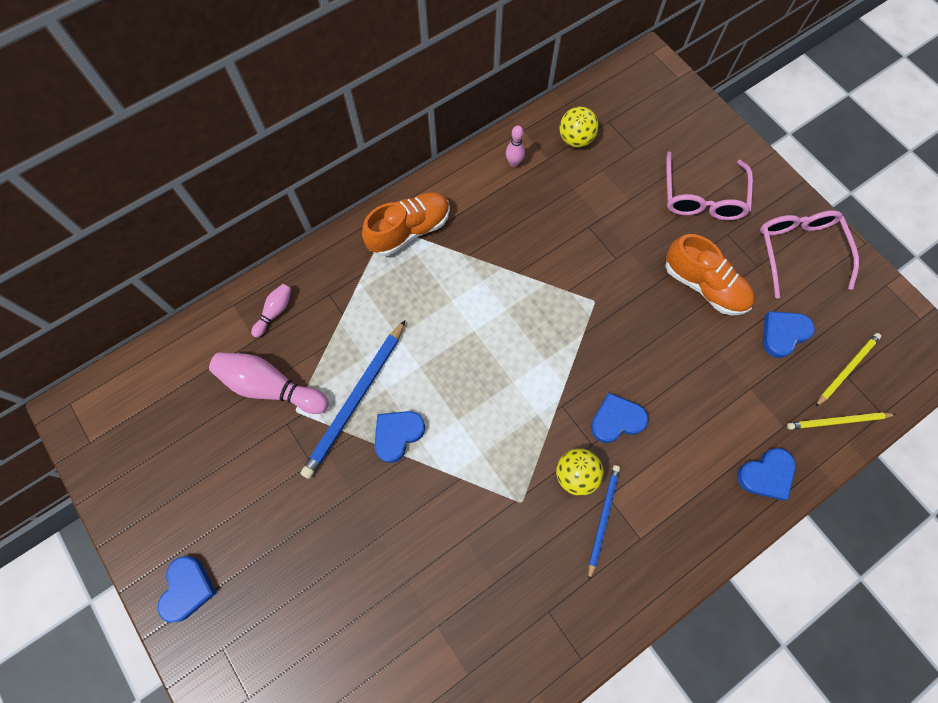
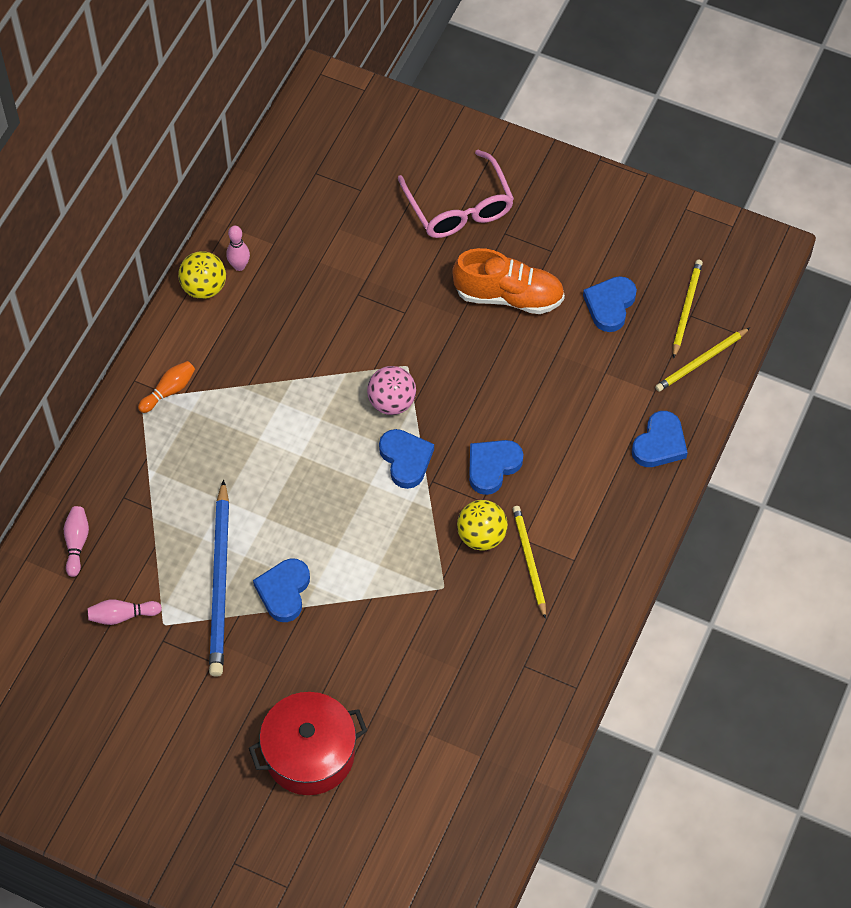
camera: 30 degrees left, 10 degrees down
blue heart [158,556,216,623] -> blue heart moved to [379,429,434,489]
pink bowling pin [209,352,329,414] -> pink bowling pin [88,600,162,625], size x0.52
orange shoe [362,192,450,256] -> orange bowling pin [138,361,195,413]
yellow ball [559,107,599,148] -> yellow ball moved to [178,251,226,299]
blue pencil [588,465,620,580] -> yellow pencil [513,506,546,619]
pink glasses [760,210,859,298] -> none
none -> red pot [249,692,367,795]
none -> pink ball [367,366,416,415]

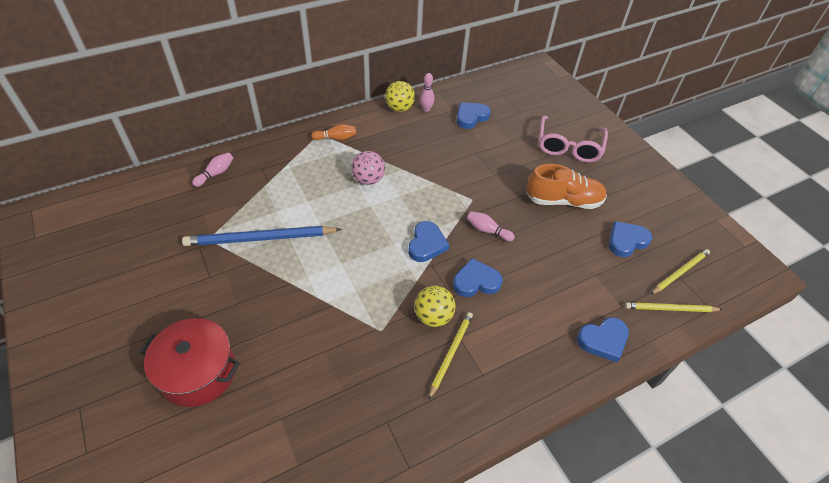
camera: 35 degrees right, 10 degrees down
pink bowling pin [88,600,162,625] -> pink bowling pin moved to [467,211,515,241]
blue pencil [209,480,229,677] -> blue pencil turned 45 degrees clockwise [182,226,342,246]
blue heart [253,559,310,622] -> blue heart moved to [457,102,491,129]
pink ball [367,366,416,415] -> pink ball moved to [351,151,385,185]
orange shoe [452,248,565,314] -> orange shoe turned 45 degrees counterclockwise [526,164,607,209]

